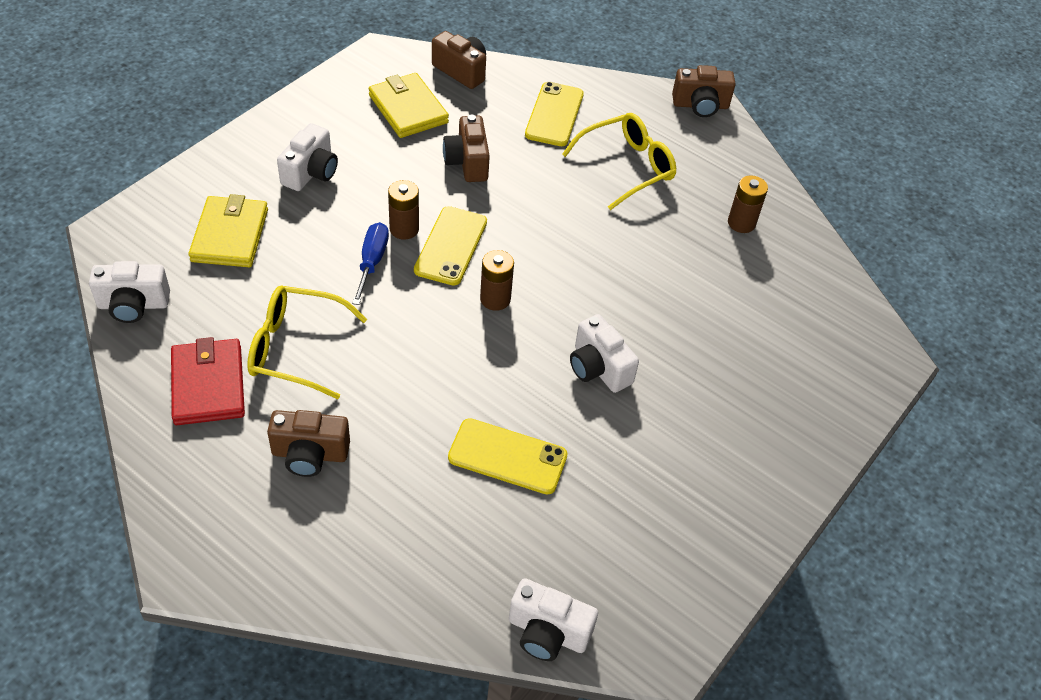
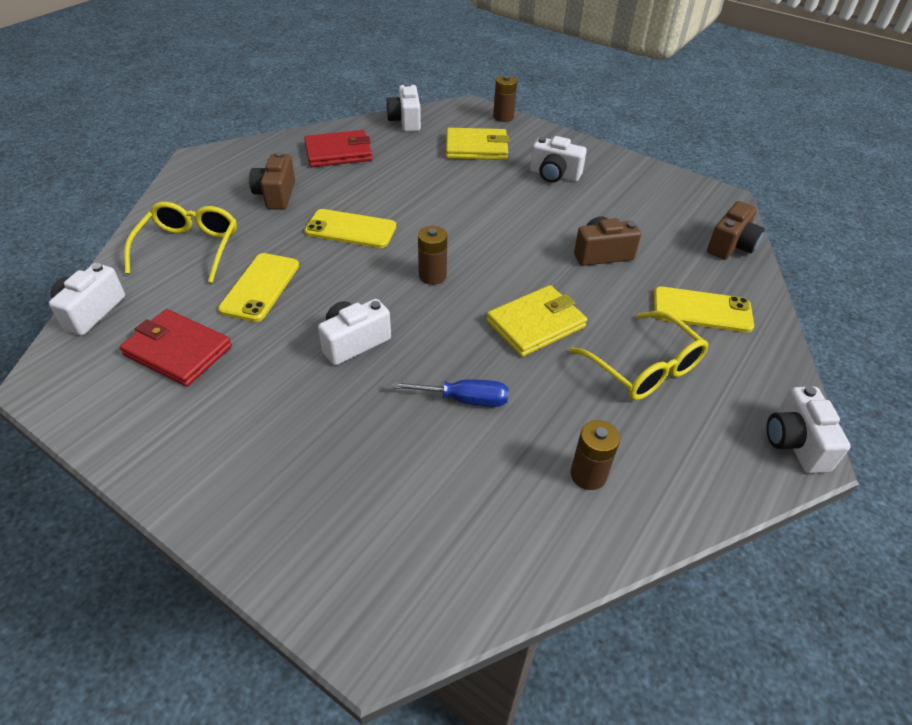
camera: 90 degrees right, 5 degrees down
yellow glasses [247,286,367,399] -> yellow glasses moved to [124,202,237,283]
blue screwdriver [352,222,389,305] -> blue screwdriver moved to [391,379,508,407]
yellow wallet [369,73,449,138] -> yellow wallet moved to [486,285,587,357]
brown battery [388,180,419,239] -> brown battery moved to [493,75,517,122]
yellow phone [414,206,487,285] -> yellow phone moved to [304,209,396,248]
brown camera [672,65,736,117] -> white camera [767,386,851,473]
none -> red wallet [119,309,232,387]

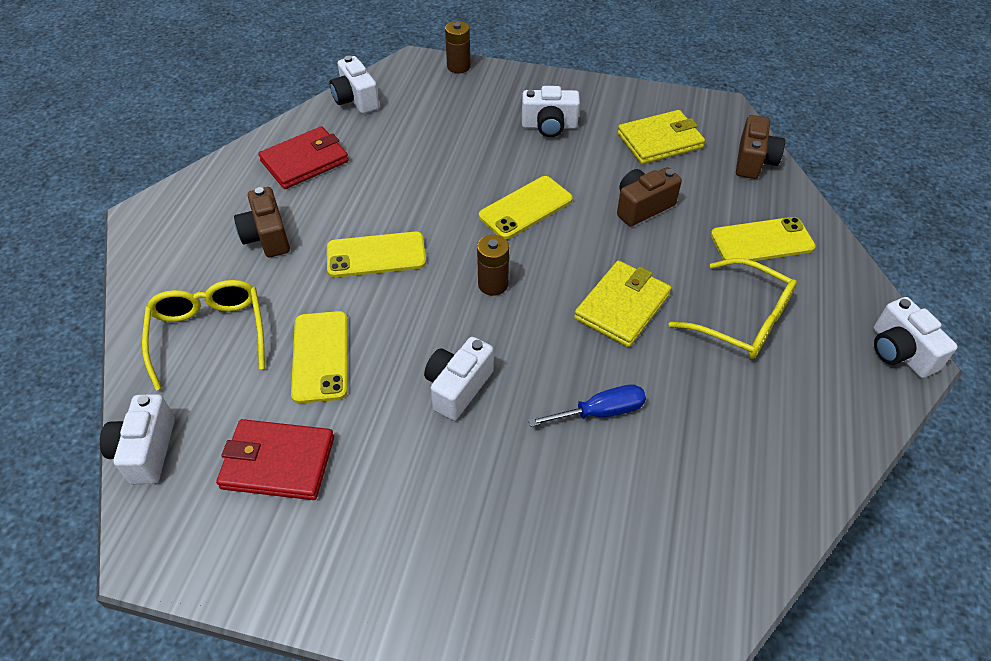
camera: 20 degrees left, 5 degrees up
yellow wallet [446,128,509,160] -> yellow wallet moved to [617,110,705,164]
brown battery [570,420,620,490] -> none
none -> yellow phone [479,176,573,239]

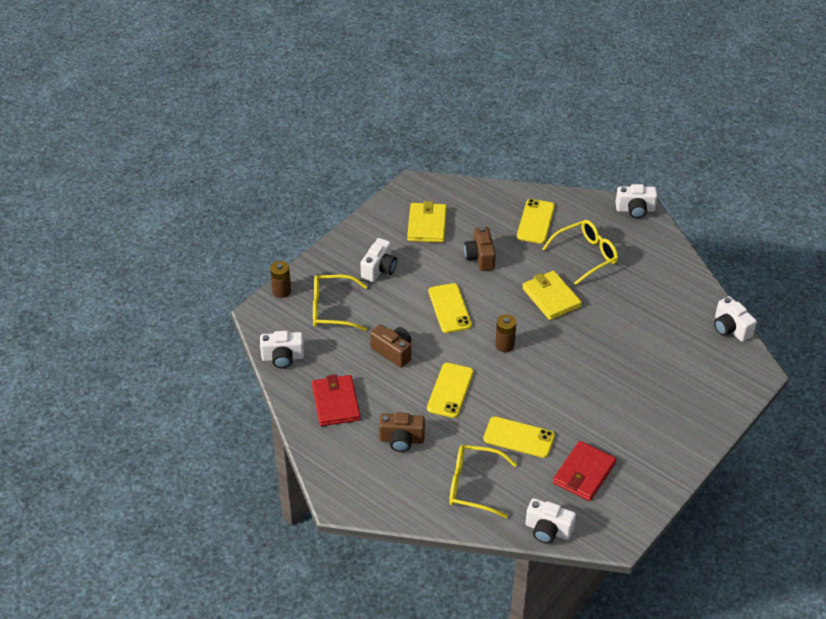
camera: 65 degrees left, 5 degrees down
white camera [424,337,494,421] -> white camera moved to [714,296,757,342]
blue screwdriver [528,384,646,427] -> none
brown camera [736,115,785,179] -> brown camera moved to [370,324,411,368]
none -> yellow glasses [313,275,368,331]

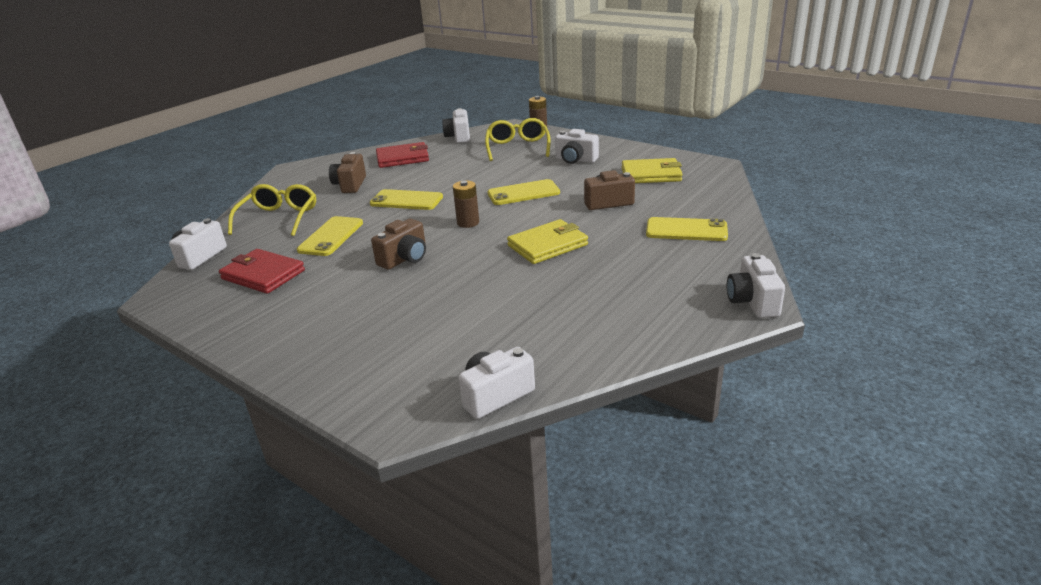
camera: 90 degrees right, 15 degrees down
brown camera [370,324,411,368] -> brown camera moved to [371,219,426,270]
yellow glasses [543,220,618,285] -> none

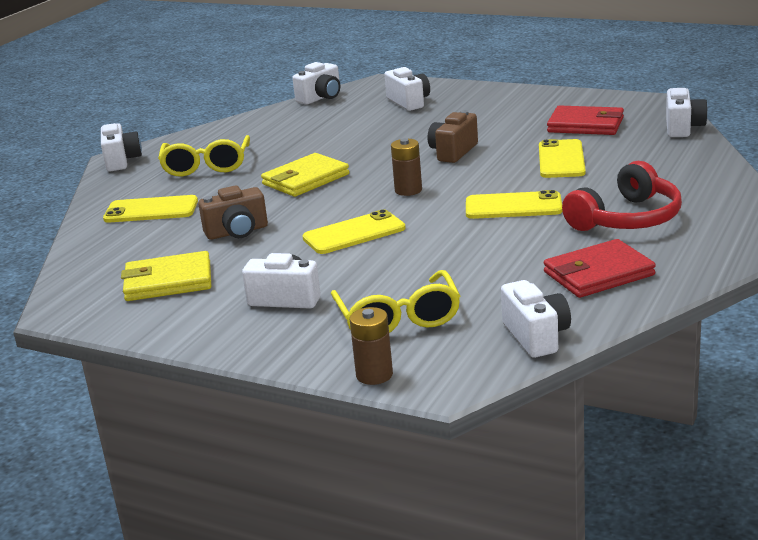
camera: 170 degrees right, 5 degrees down
yellow glasses [228,184,316,236] -> yellow glasses moved to [158,135,250,177]
brown camera [329,152,366,193] -> red headphones [562,161,682,231]
none -> white camera [385,67,430,111]

